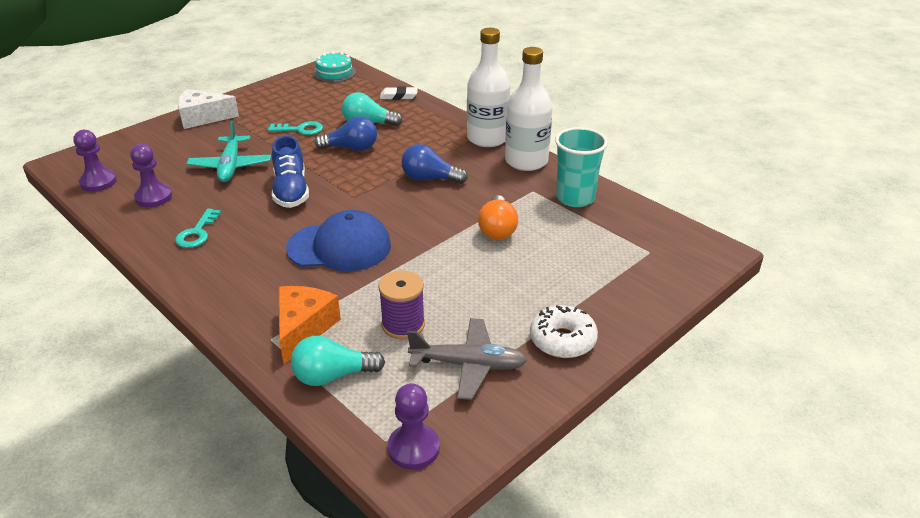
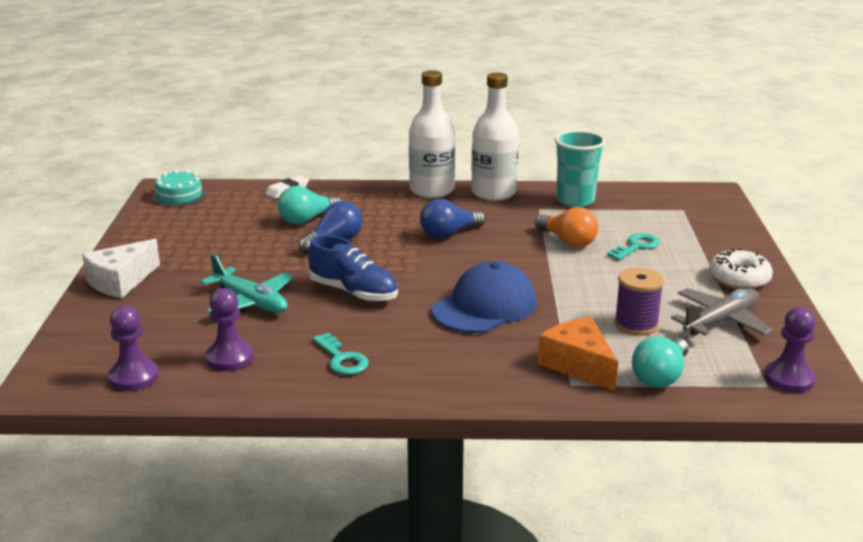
camera: 45 degrees left, 10 degrees down
turquoise key [268,121,323,135] -> turquoise key moved to [607,233,660,260]

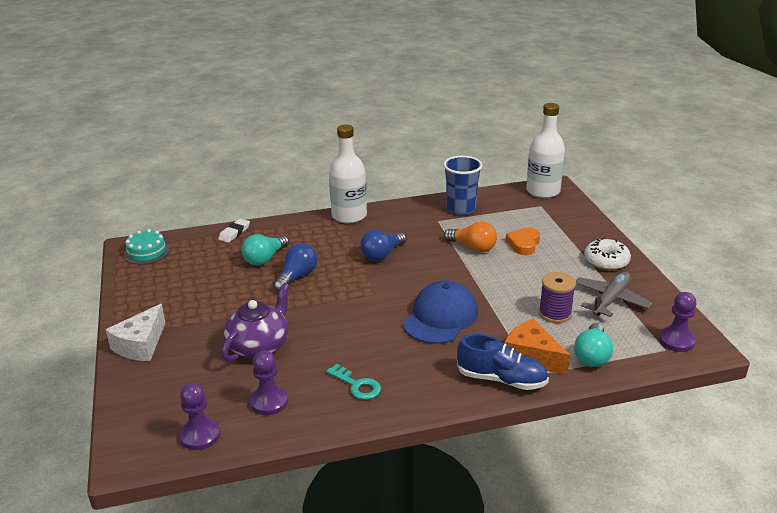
camera: 15 degrees left, 5 degrees up
turquoise plane [200,254,294,313] -> purple teapot [222,283,290,362]
blue shoe [308,235,398,302] -> blue shoe moved to [457,334,549,390]
white bottle [471,72,519,201] -> white bottle moved to [526,103,565,198]
turquoise cup [554,130,606,207] -> blue cup [443,155,482,215]
turquoise key [607,233,660,260] -> orange heart [505,228,540,255]

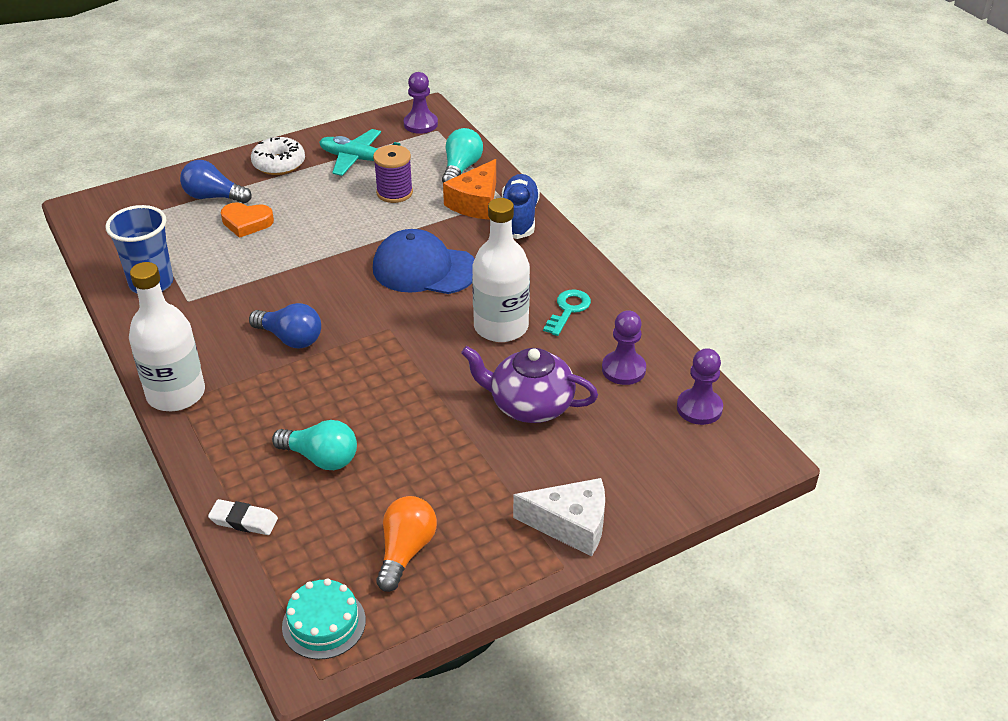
camera: 105 degrees left, 10 degrees up
blue light bulb [274,243,318,291] -> blue light bulb moved to [180,160,252,203]
orange light bulb [444,222,497,252] -> orange light bulb moved to [376,496,437,592]
white bottle [526,103,565,198] -> white bottle moved to [472,198,530,342]
turquoise light bulb [574,323,613,367] -> turquoise light bulb turned 75 degrees counterclockwise [442,128,483,183]
grey plane [576,272,652,317] -> turquoise plane [319,129,400,176]

